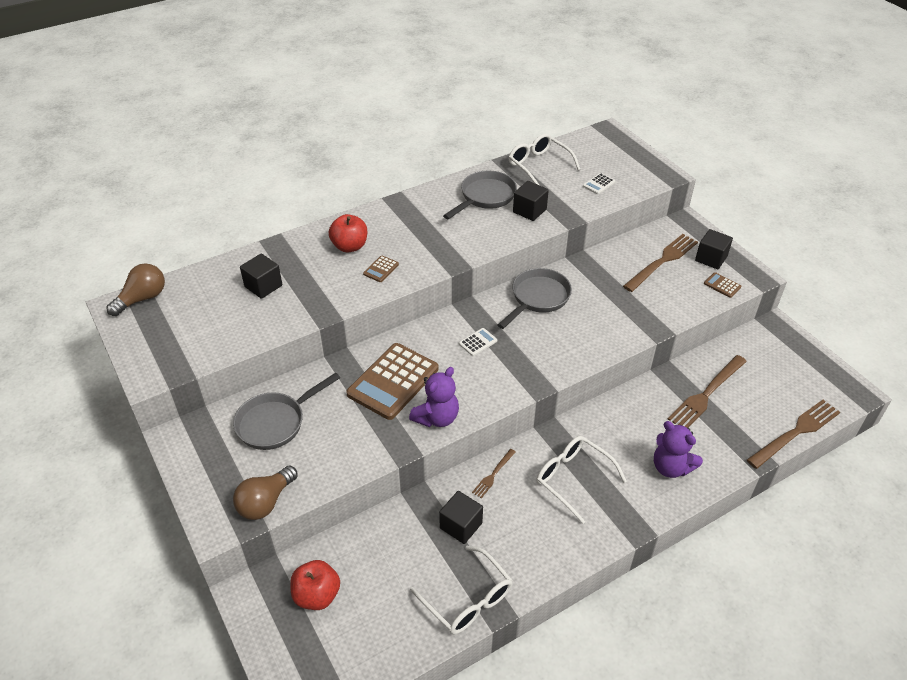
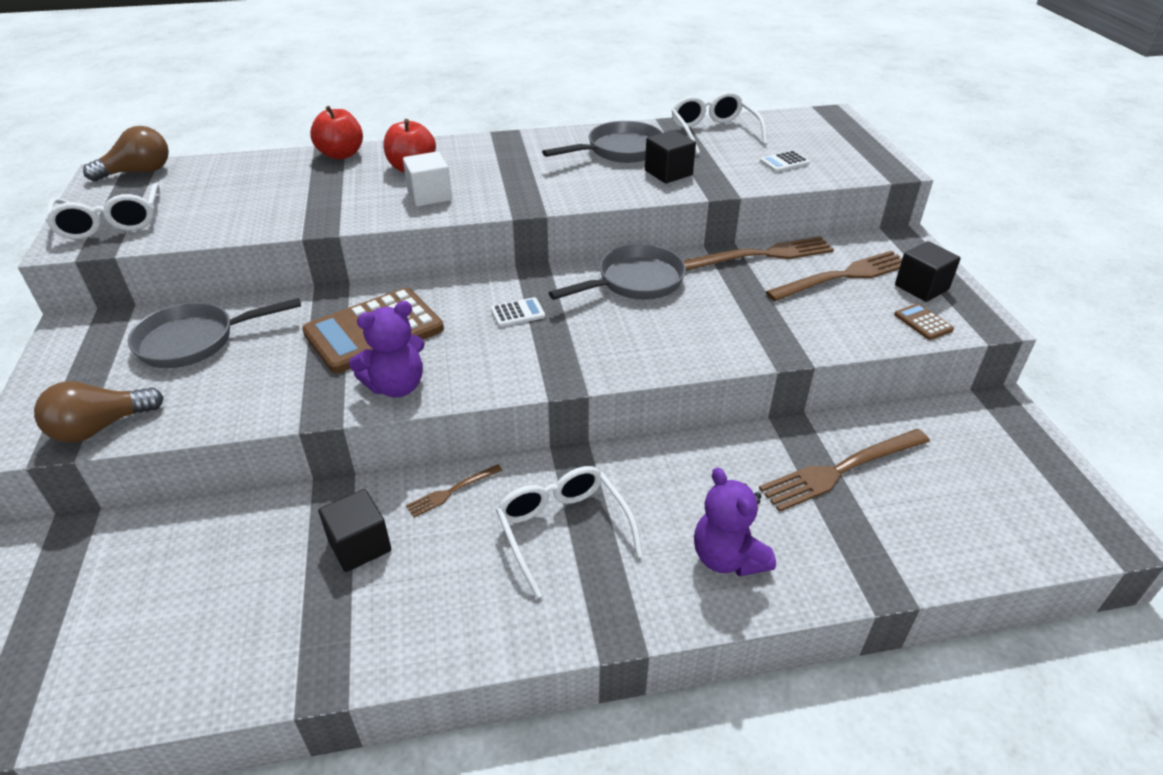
camera: 20 degrees right, 5 degrees down
black cube [240,254,282,299] -> none
red apple [290,560,340,610] -> red apple moved to [310,106,363,160]
brown calculator [363,256,399,282] -> white cube [403,151,452,207]
white glasses [410,546,512,634] -> white glasses moved to [45,183,160,239]
brown fork [747,400,840,469] -> brown fork moved to [683,236,834,271]

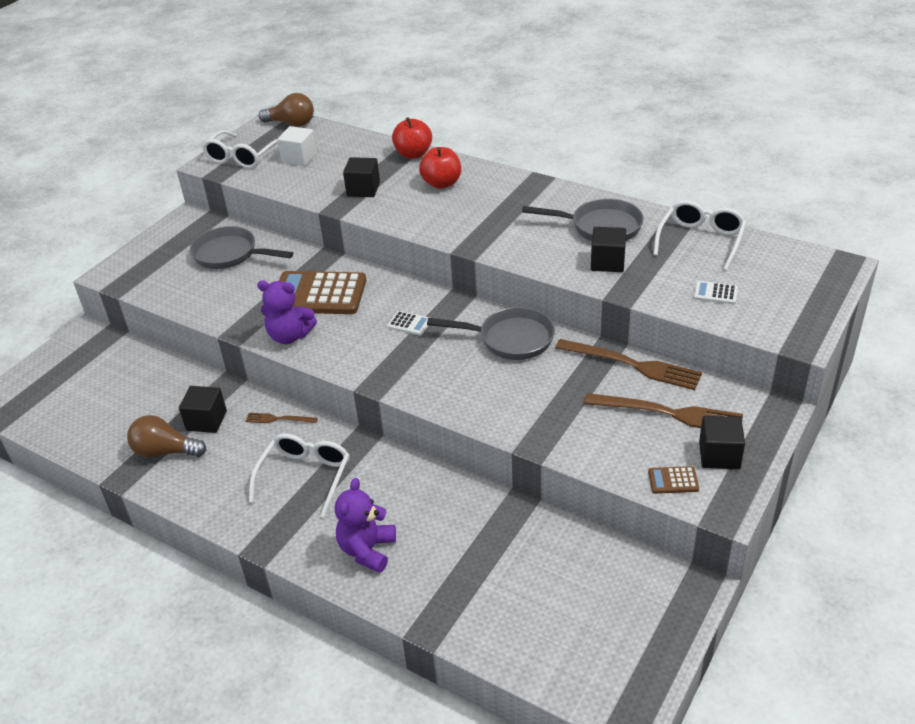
camera: 45 degrees right, 0 degrees up
brown light bulb [34,381,164,443] -> brown light bulb moved to [127,415,206,458]
white cube [403,151,452,207] -> white cube moved to [277,126,317,166]
brown fork [759,429,930,512] -> none
brown calculator [894,303,954,340] -> brown calculator turned 105 degrees counterclockwise [648,466,699,494]
none -> black cube [343,157,380,197]

